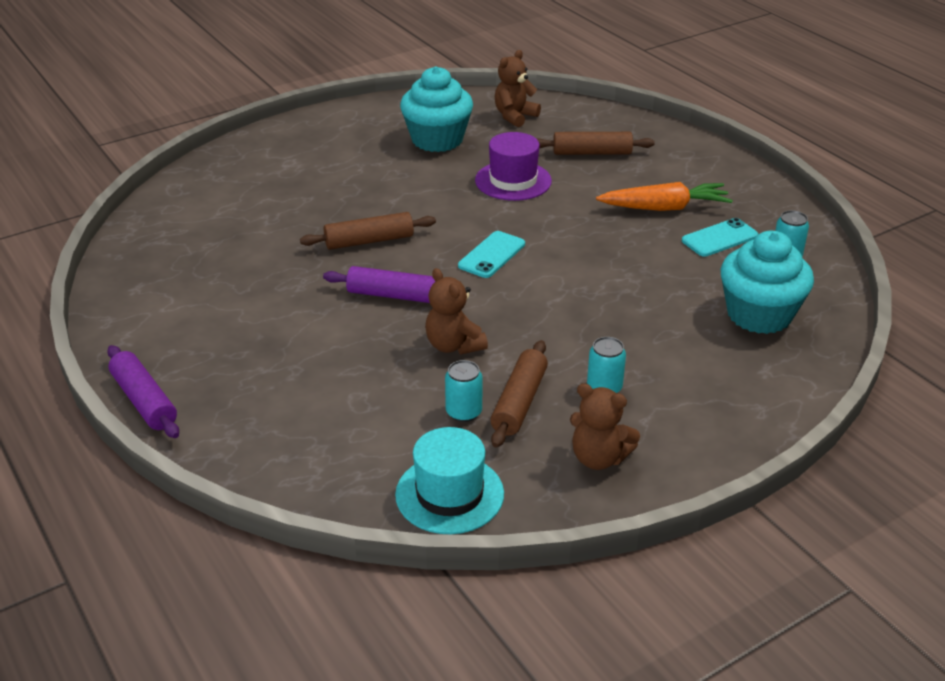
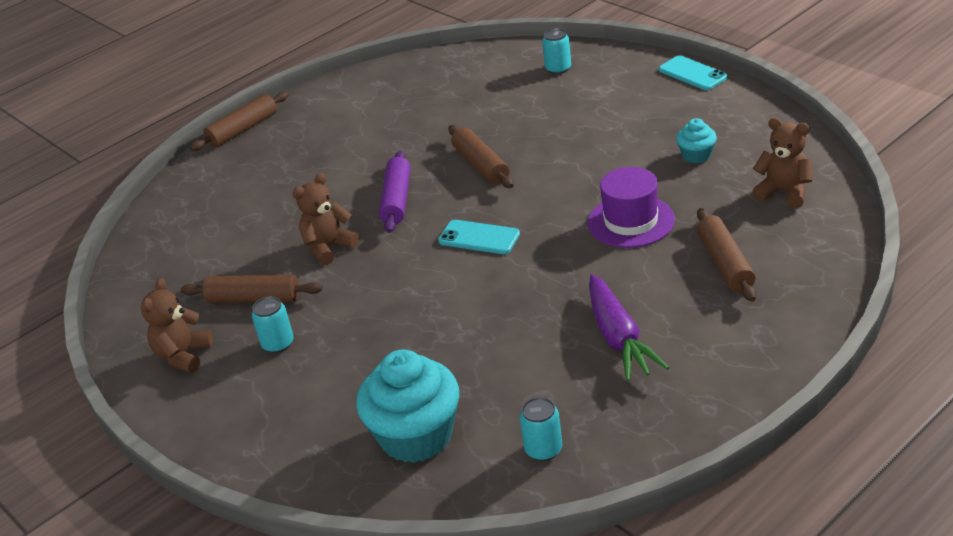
camera: 85 degrees right, 0 degrees up
purple rolling pin [107,345,179,438] -> brown rolling pin [190,92,289,151]
turquoise hat [395,427,504,534] -> none
turquoise cupcake [400,66,473,152] -> turquoise cupcake [676,118,717,164], size x0.49
turquoise can [445,360,483,422] -> turquoise can moved to [542,28,571,74]
orange carrot [596,182,733,211] -> purple carrot [589,274,669,381]
turquoise phone [682,218,758,257] -> turquoise phone moved to [659,55,728,90]

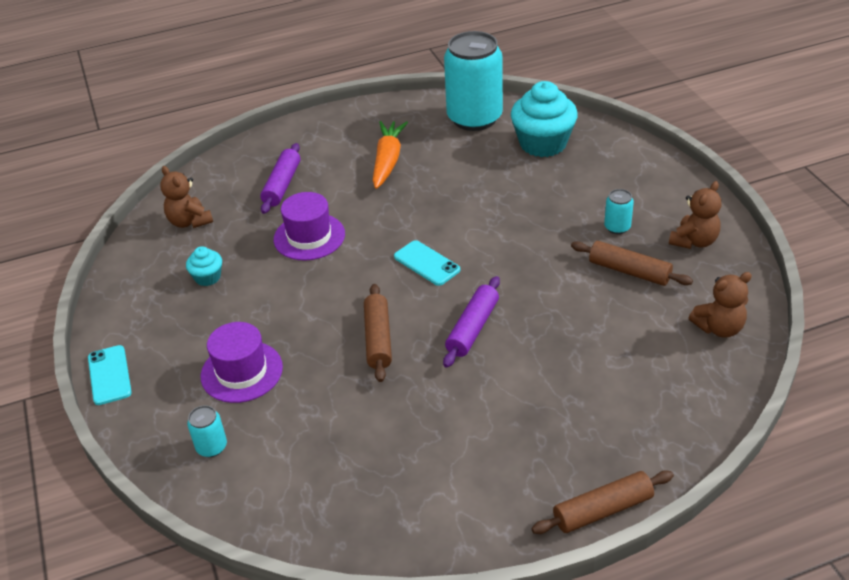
camera: 160 degrees left, 5 degrees up
brown teddy bear [292,173,359,265] -> brown teddy bear moved to [689,272,752,338]
turquoise can [520,397,562,461] -> turquoise can [444,31,503,131], size x2.42
purple carrot [589,274,669,381] -> orange carrot [373,121,408,189]
brown rolling pin [697,208,756,302] -> purple rolling pin [260,143,300,214]
none -> purple hat [201,322,283,403]

